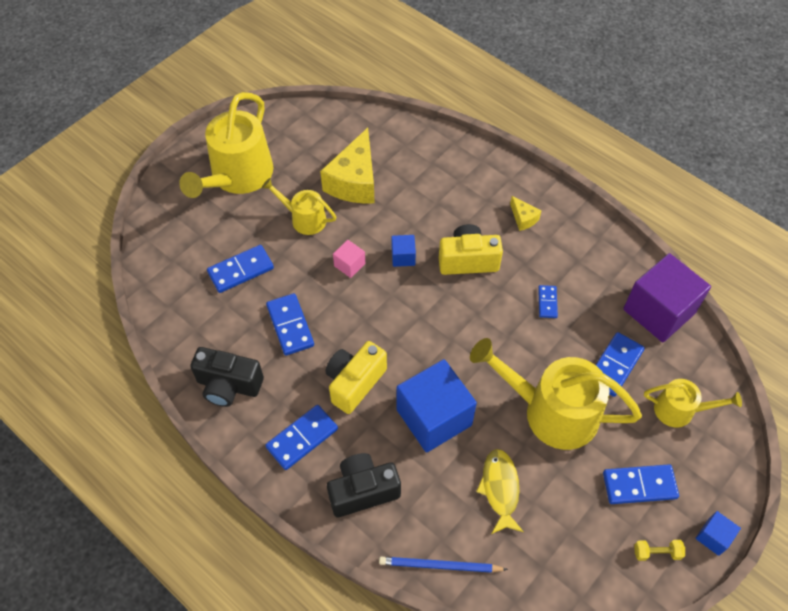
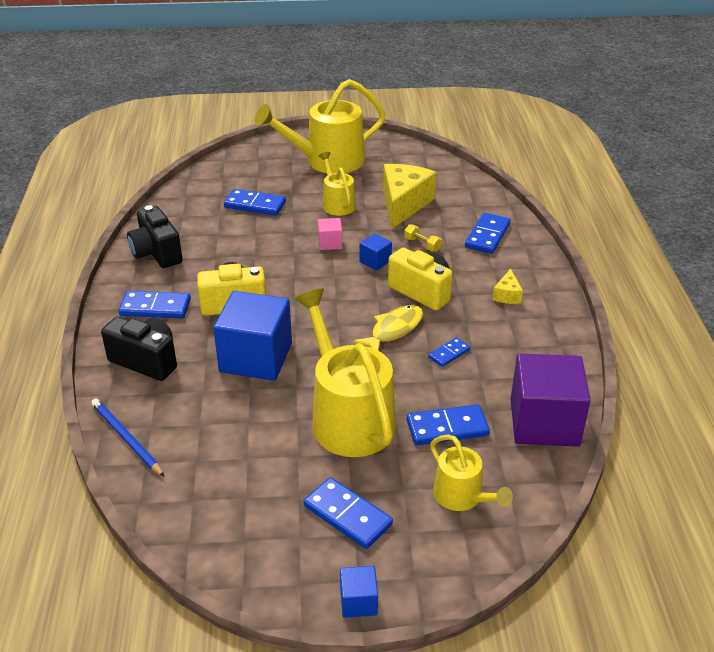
camera: 45 degrees right, 20 degrees down
blue domino [266,293,314,355] -> blue domino moved to [465,213,510,254]
yellow cheese [320,128,375,204] -> yellow cheese turned 135 degrees clockwise [383,164,437,229]
yellow fish [476,449,524,534] -> yellow fish moved to [354,305,423,351]
yellow dumbbell [634,540,685,561] -> yellow dumbbell moved to [404,224,442,252]

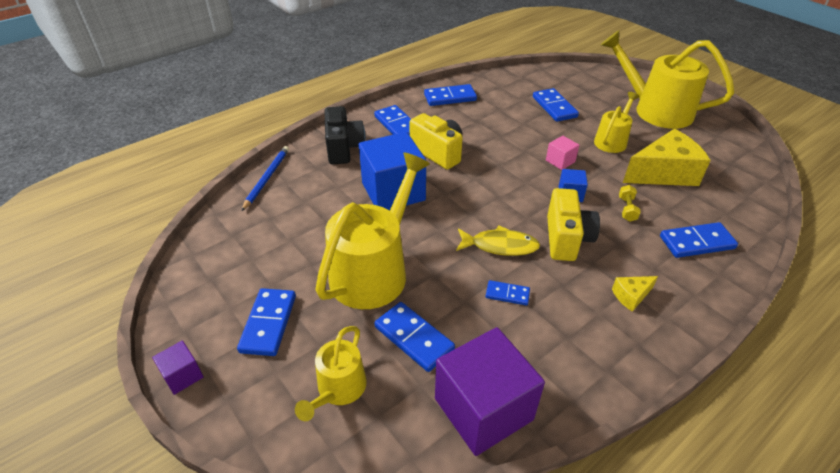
camera: 55 degrees right, 5 degrees up
black camera [127,205,183,268] -> blue domino [424,84,477,106]
blue cube [340,566,378,618] -> purple cube [152,341,204,395]

